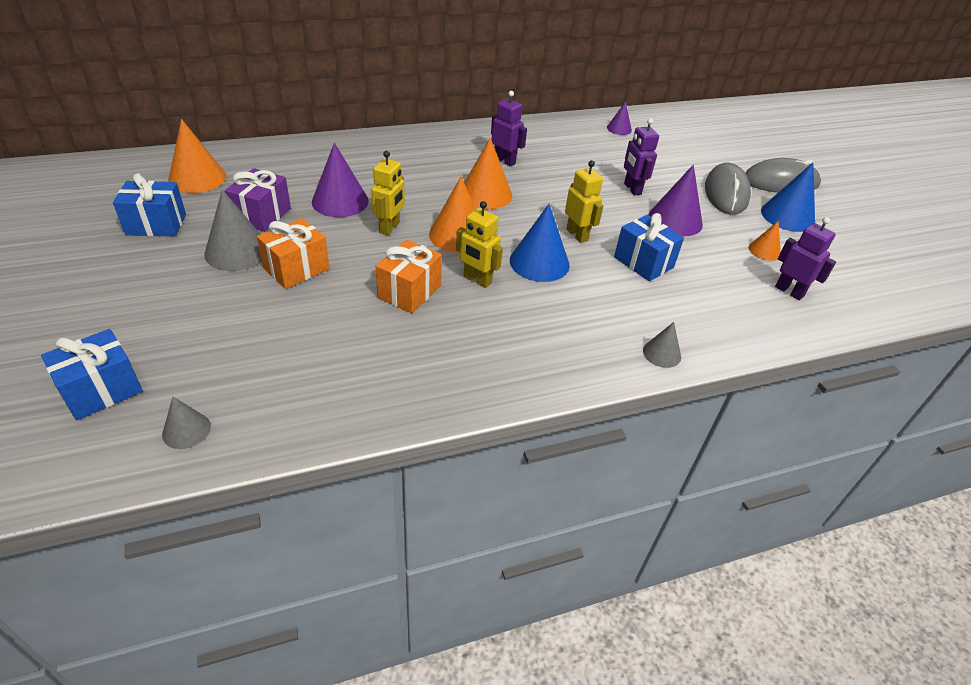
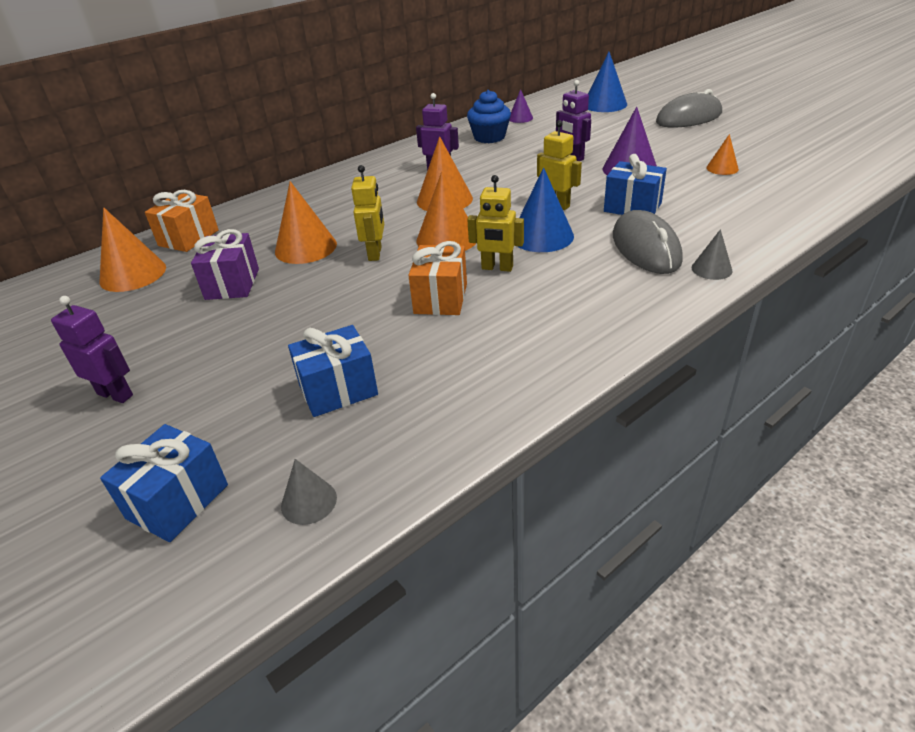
camera: 15 degrees left, 5 degrees down
blue gift [113,173,186,236] -> blue gift moved to [288,325,378,417]
grey cone [205,189,262,271] -> none
orange gift [257,218,329,289] -> orange gift moved to [145,190,219,252]
purple cone [312,143,369,217] -> orange cone [275,181,337,264]
grey mouse [705,163,751,215] -> grey mouse moved to [613,210,683,274]
blue cone [761,163,815,232] -> blue cone moved to [588,52,627,112]
purple robot [775,217,836,300] -> purple robot moved to [51,296,133,403]
none -> blue cupcake [467,90,511,143]

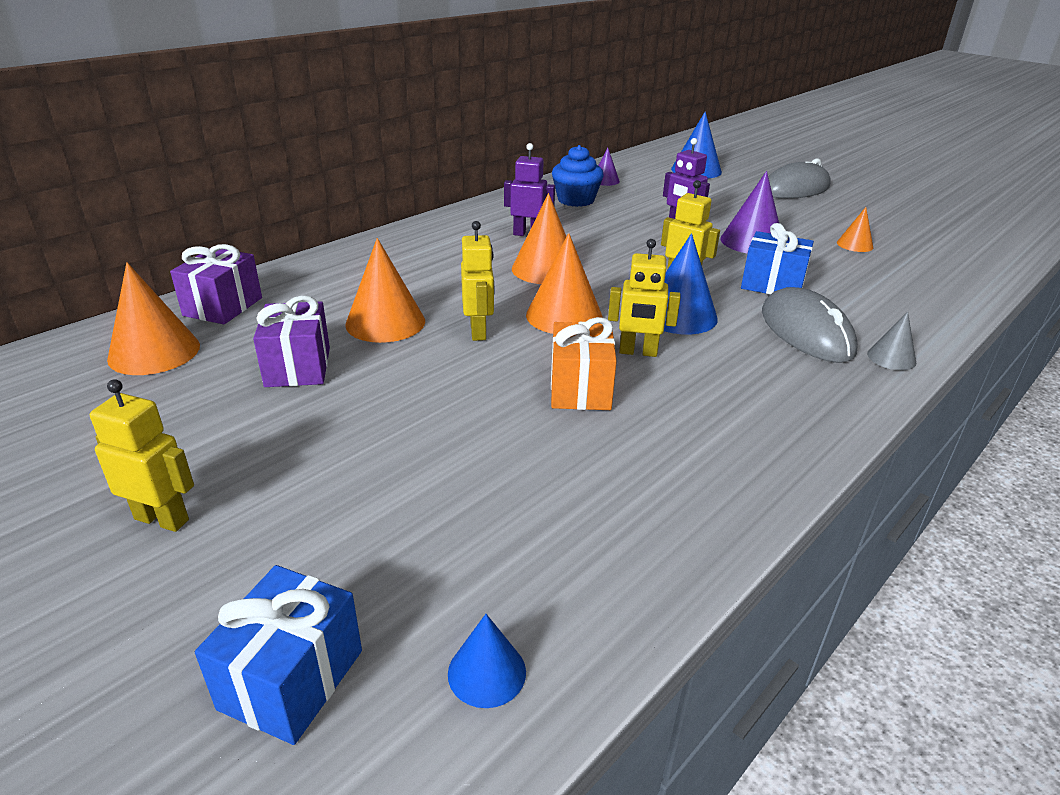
camera: 10 degrees left, 5 degrees down
purple robot [51,296,133,403] -> yellow robot [90,379,194,532]
orange gift [145,190,219,252] -> purple gift [170,244,262,324]
grey cone [281,459,337,525] -> blue cone [448,614,526,708]
blue gift [288,325,378,417] -> none

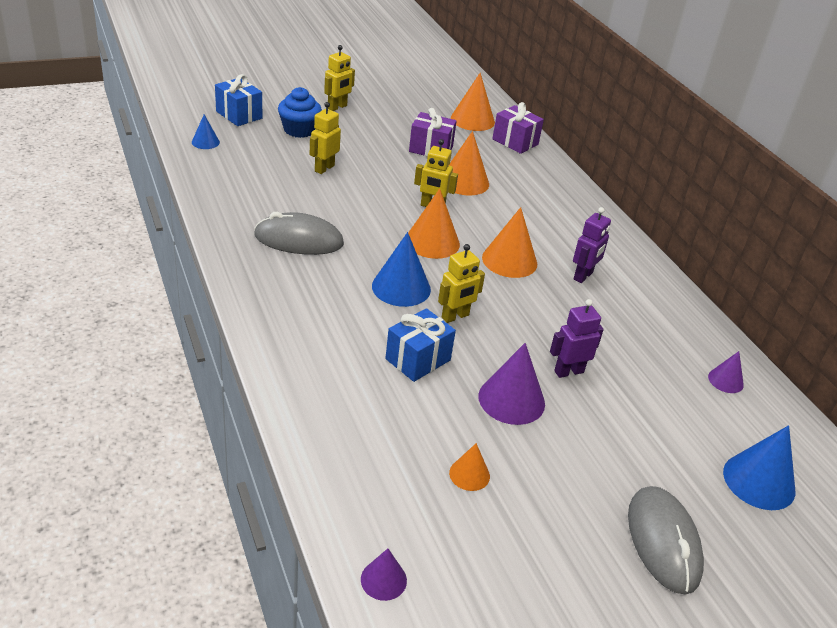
camera: 110 degrees right, 5 degrees up
orange gift [551,317,617,410] -> none
blue cupcake [552,145,604,207] -> blue cupcake moved to [278,87,322,138]
yellow robot [608,239,681,357] -> yellow robot moved to [310,102,341,174]
grey mouse [762,287,858,363] -> grey mouse moved to [254,212,344,255]
grey cone [867,312,916,371] -> none
none -> purple cone [361,549,407,601]

